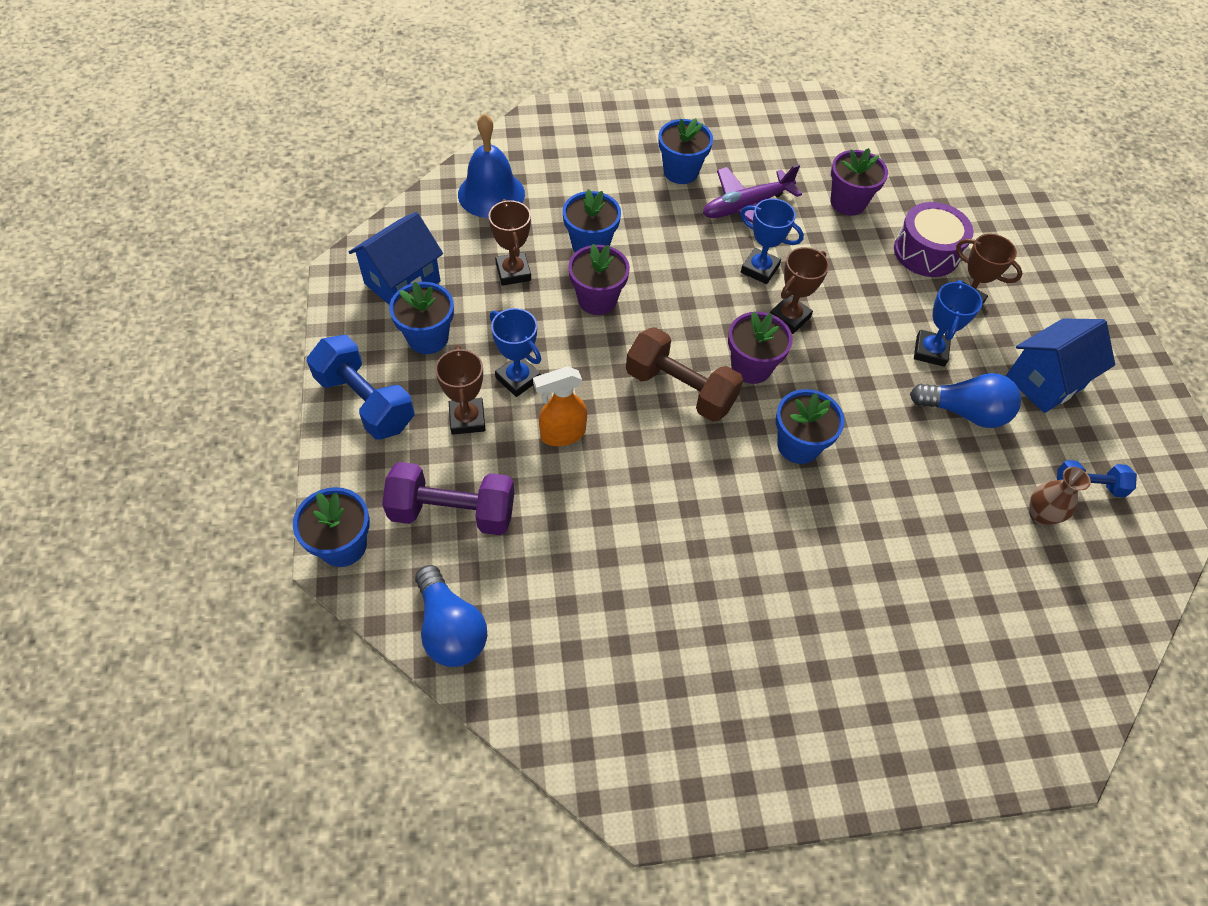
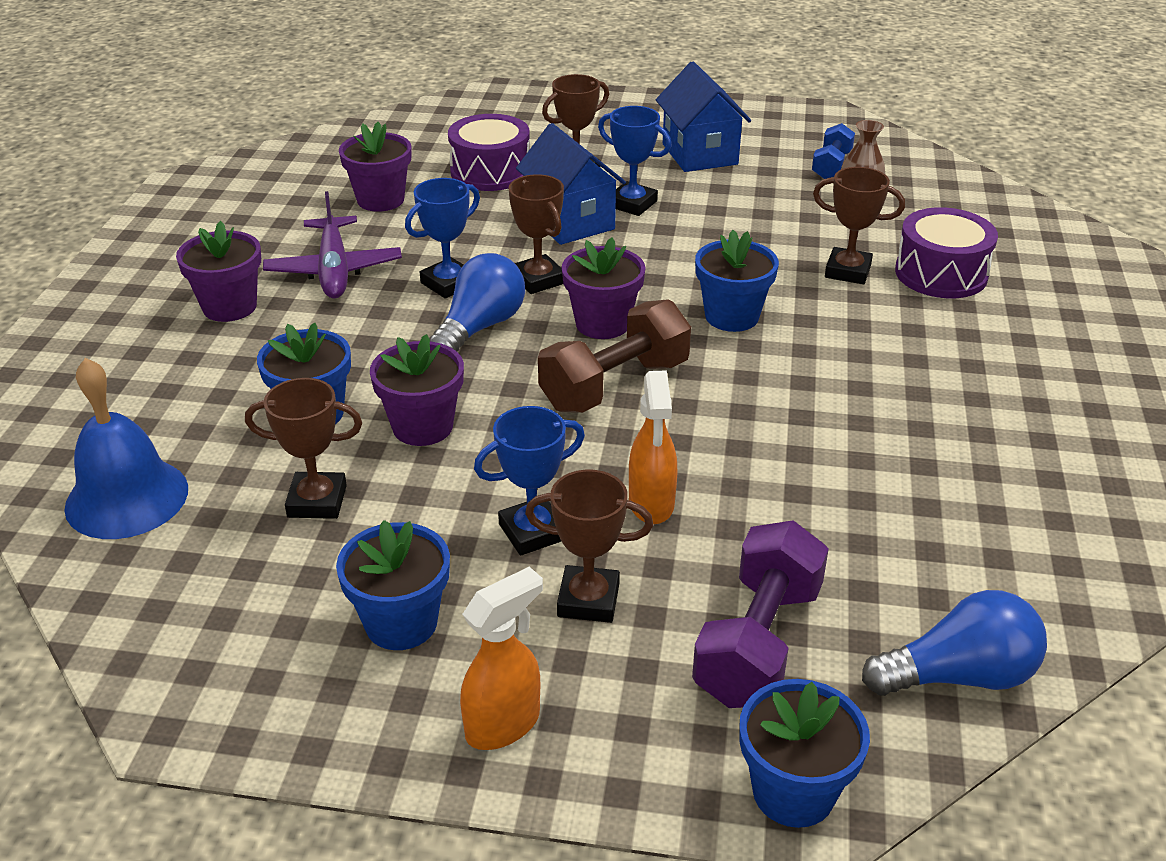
camera: 70 degrees left, 20 degrees down
blue dumbbell [307,335,414,440] -> orange spray bottle [460,567,543,750]
blue house [349,212,443,305] -> blue house moved to [516,123,626,245]
blue flower pot [659,118,713,184] -> purple flower pot [176,221,261,322]
blue light bulb [910,373,1021,428] -> blue light bulb moved to [429,253,525,352]
none -> brown trophy [813,167,905,284]
none -> purple drum [895,207,998,298]

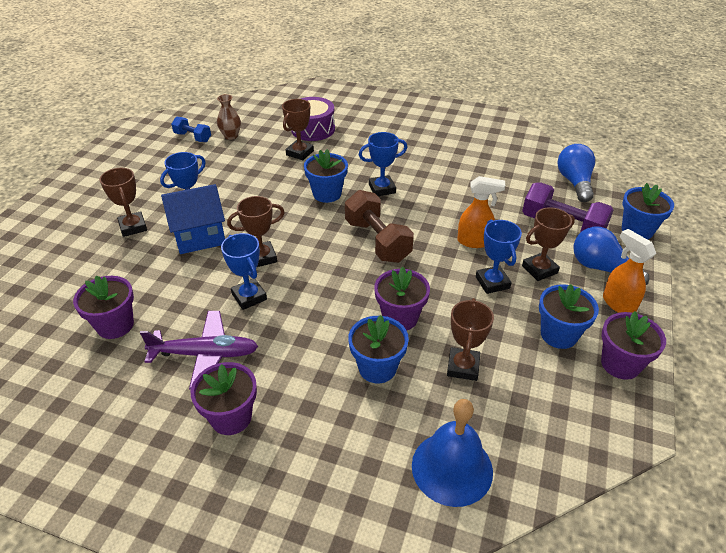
camera: 80 degrees left, 5 degrees up
blue light bulb [429,253,525,352] -> blue light bulb moved to [574,227,649,285]
purple drum [448,114,530,191] -> none
brown trophy [525,470,653,623] -> brown trophy turned 45 degrees clockwise [522,207,575,281]
purple flower pot [562,237,646,339] -> purple flower pot moved to [601,311,666,380]
blue house [656,62,751,172] -> none
none -> blue trophy [359,132,407,196]

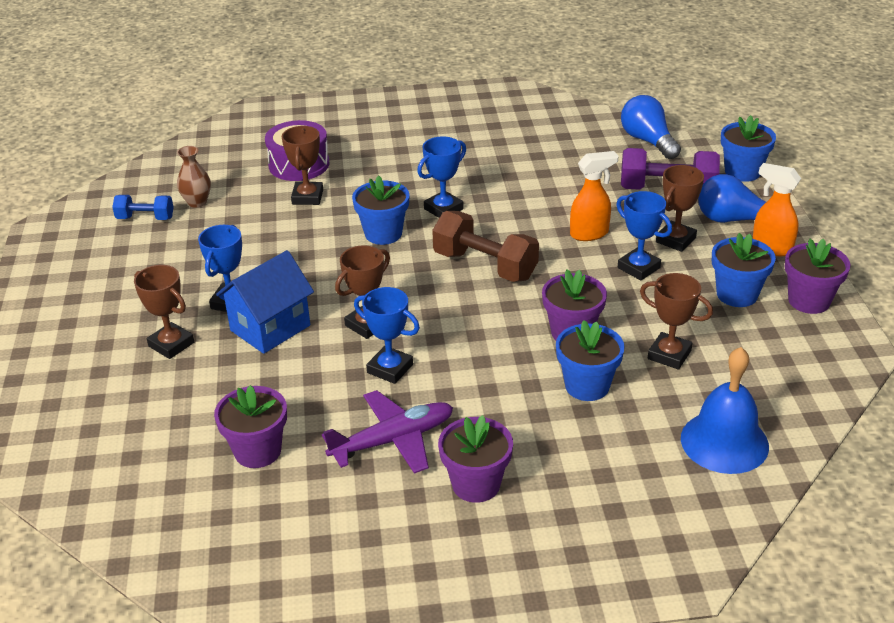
camera: 25 degrees left, 5 degrees down
brown trophy [447,298,494,381] -> brown trophy turned 45 degrees counterclockwise [640,273,713,370]

